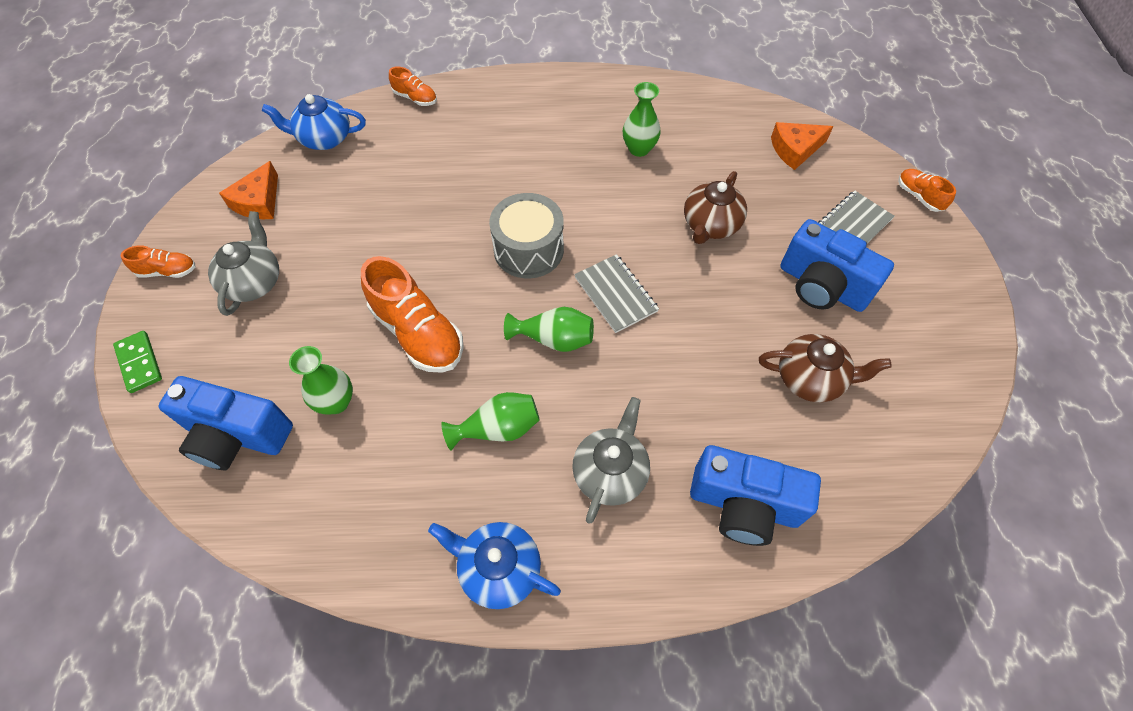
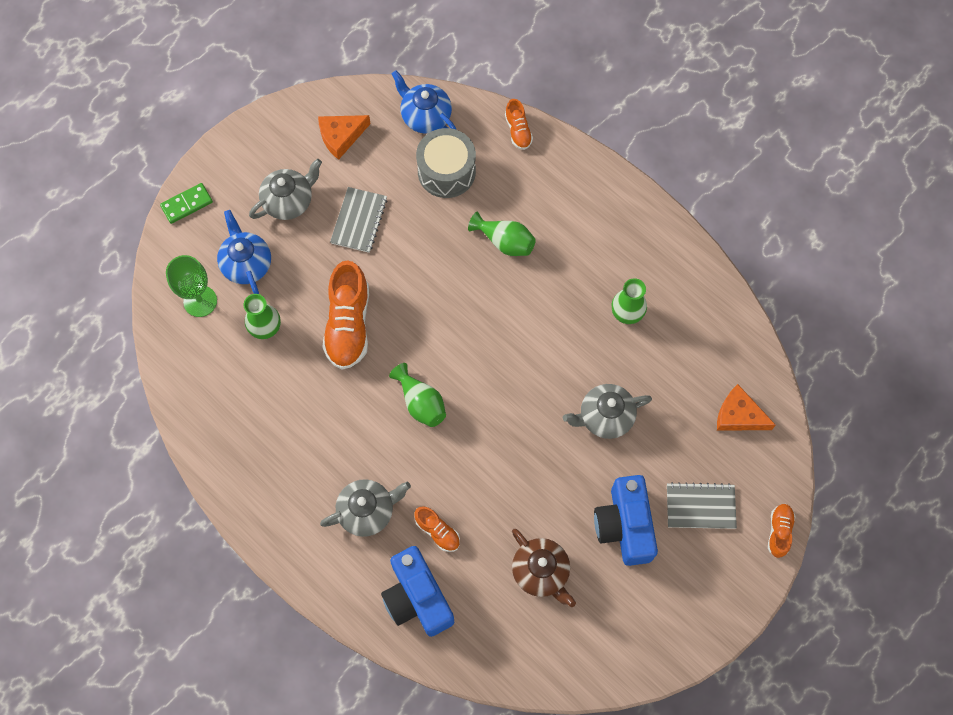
camera: 45 degrees right, 10 degrees up
green domino [113,331,162,393] -> green domino turned 45 degrees clockwise [160,183,213,224]
orange shoe [121,245,195,278] -> orange shoe moved to [414,506,460,552]
blue camera [159,376,293,470] -> green goblet [166,255,217,317]
blue teapot [428,522,561,609] -> blue teapot moved to [217,210,271,294]
green vase [441,392,540,450] -> green vase moved to [468,212,536,256]
grey drum [489,193,564,278] -> grey drum moved to [416,128,476,198]
grey notebook [574,254,659,333] -> grey notebook moved to [330,187,387,253]
brown teapot [684,171,747,244] -> grey teapot [563,384,652,439]

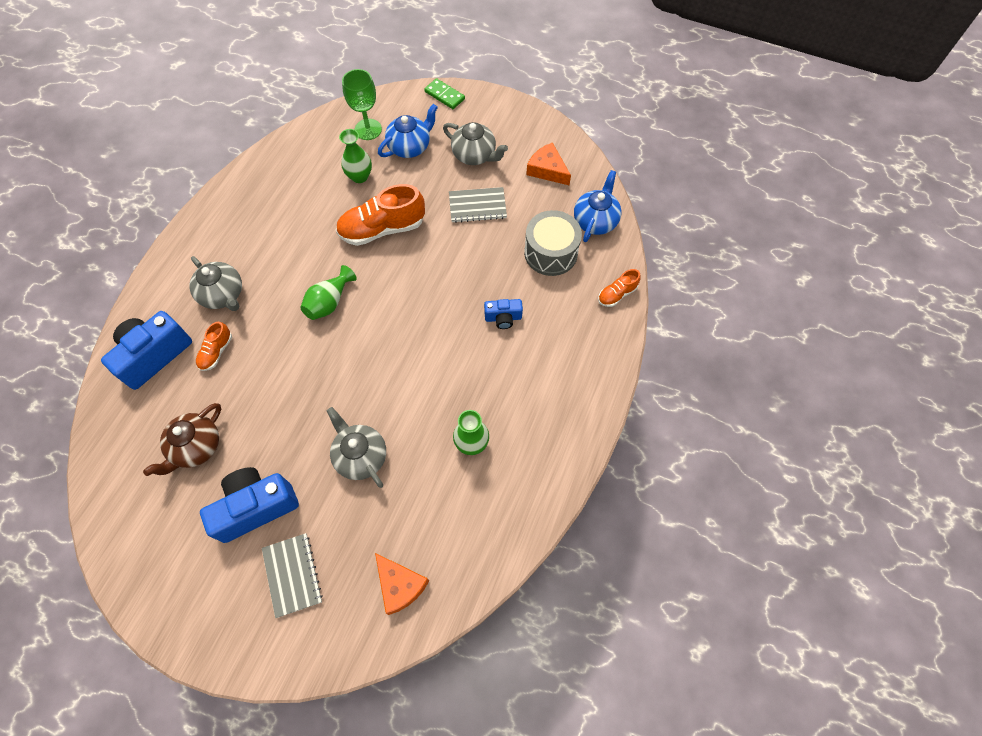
camera: 70 degrees right, 5 degrees down
green vase [468,212,536,256] -> blue camera [484,299,523,329]
orange cheese [717,384,776,431] -> orange cheese turned 135 degrees clockwise [375,553,429,615]
orange shoe [768,504,796,558] -> none

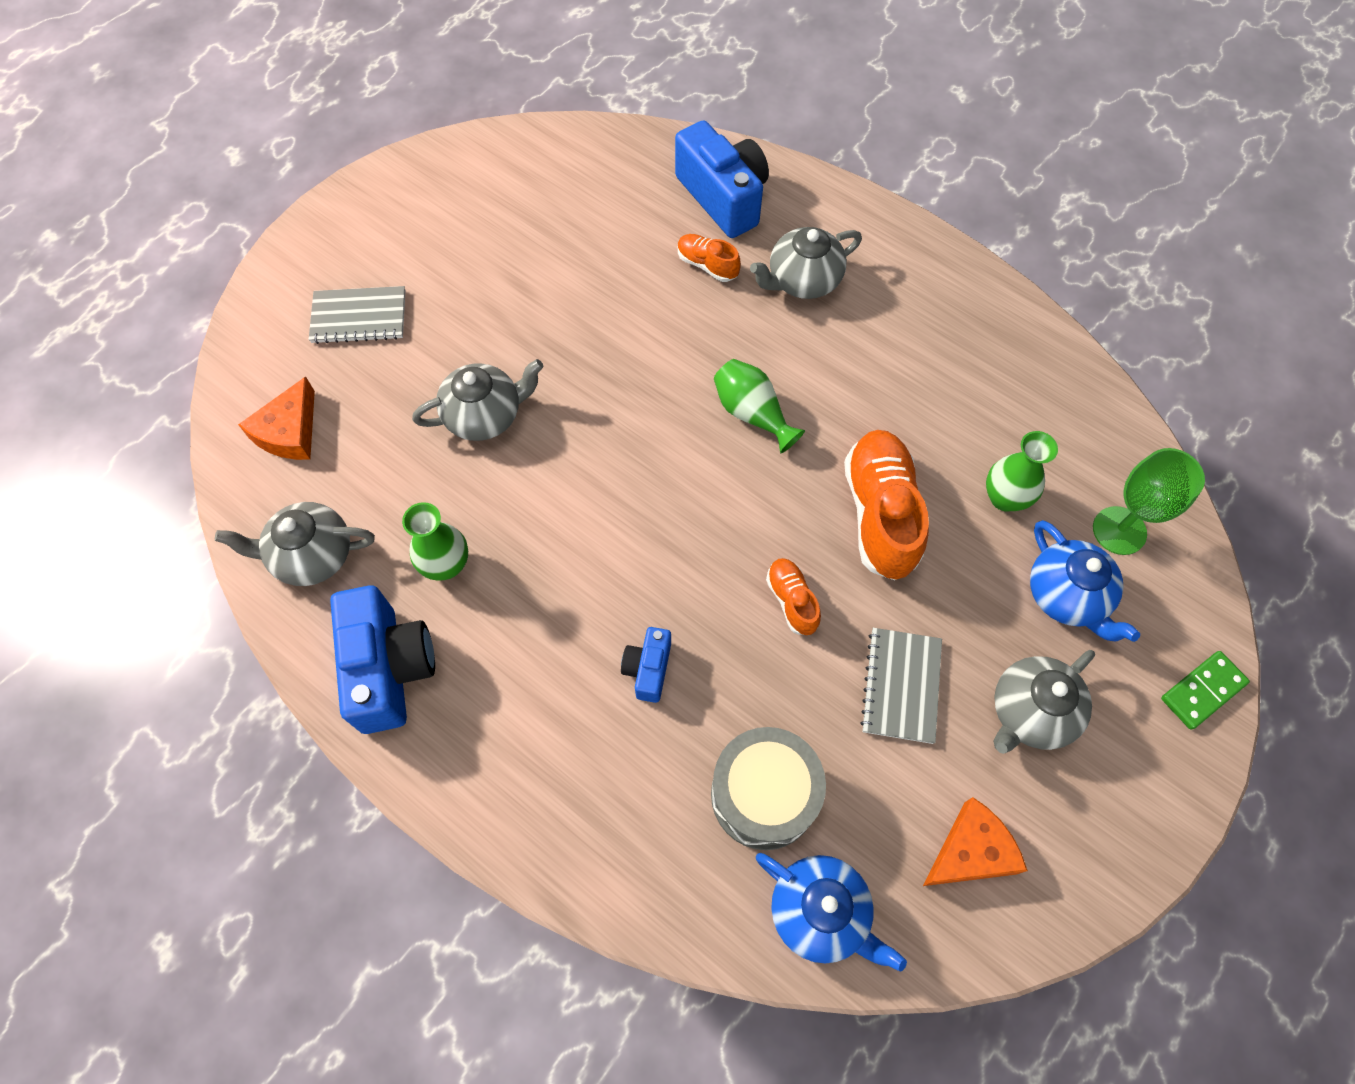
camera: 105 degrees right, 0 degrees up
brown teapot [143,403,221,476] -> none
blue camera [200,467,299,543] -> blue camera moved to [330,585,435,734]
orange cheese [375,553,429,615] -> orange cheese turned 45 degrees counterclockwise [238,376,315,460]
orange shoe [598,269,641,307] -> orange shoe moved to [766,558,821,635]
none -> grey teapot [215,502,375,586]

